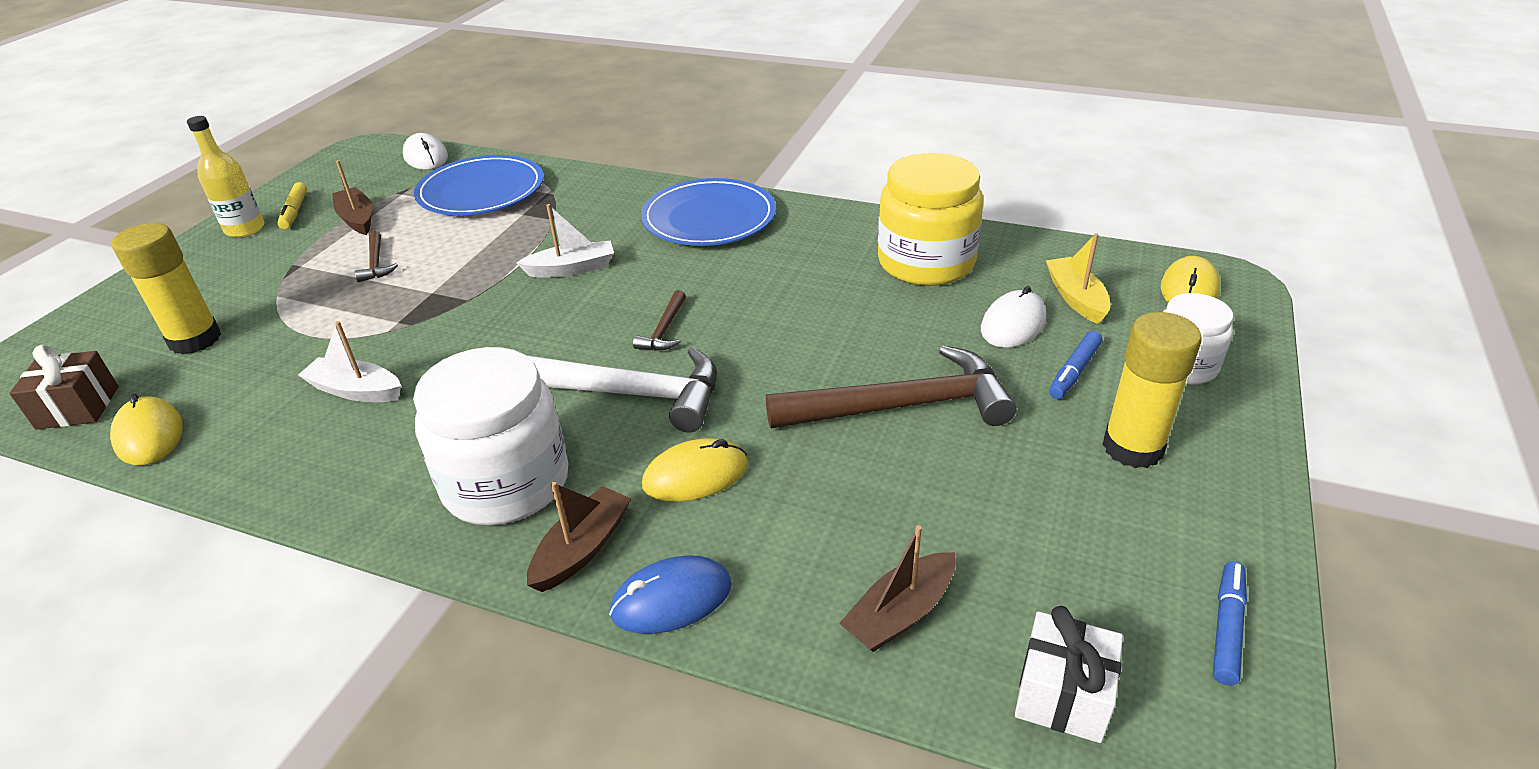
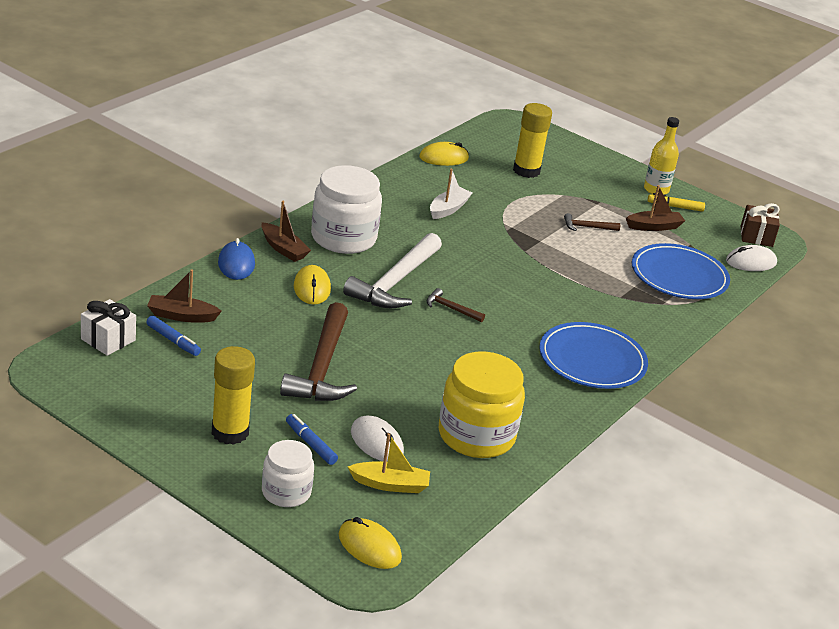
camera: 100 degrees right, 5 degrees down
brown gift [9,345,119,430] -> brown gift moved to [741,203,780,247]
white boat [517,204,614,278] -> none
brown boat [839,525,955,652] -> brown boat turned 60 degrees counterclockwise [147,269,222,323]
blue marker [1213,561,1247,685] -> blue marker moved to [146,315,201,356]

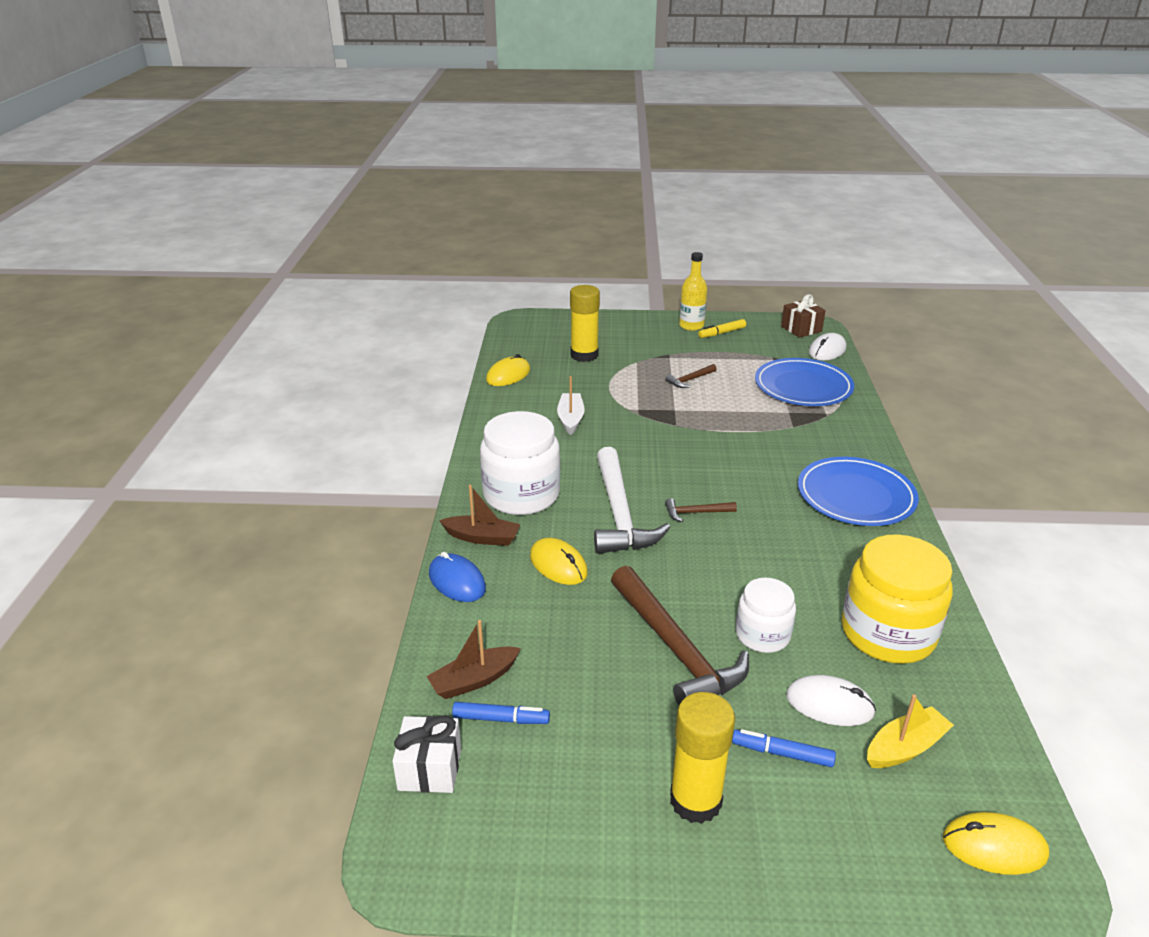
camera: 30 degrees left, 0 degrees up
white jar [262,440,314,507] -> white jar moved to [736,578,796,653]
brown boat [626,185,685,231] -> none

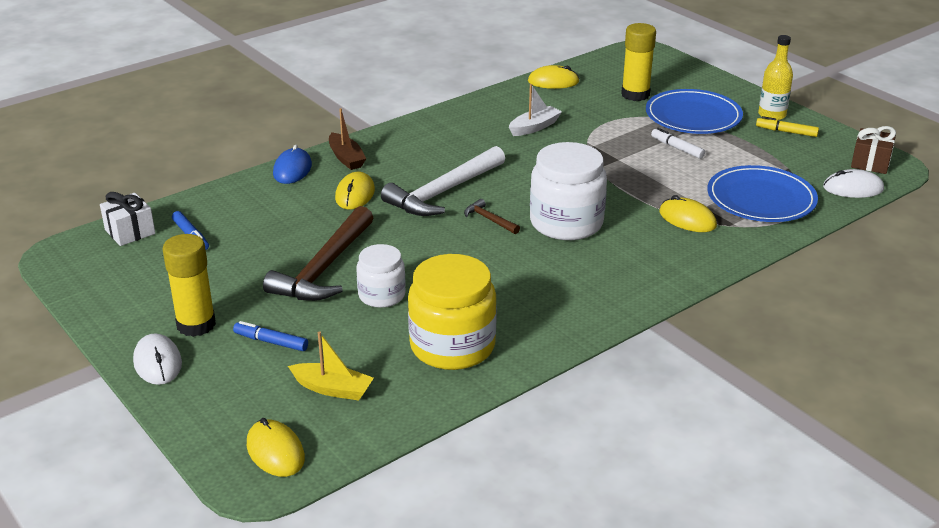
camera: 50 degrees right, 0 degrees up
brown boat [426,620,521,699] -> none
white jar [480,411,560,515] -> white jar moved to [530,142,607,240]
brown hammer [665,364,717,388] -> white marker [651,128,705,159]
blue marker [732,729,836,767] -> blue marker turned 45 degrees counterclockwise [233,321,308,351]
white mouse [786,675,876,726] -> white mouse moved to [133,333,182,385]
blue plate [798,457,919,526] -> blue plate moved to [646,89,743,134]
none -> yellow mouse [659,195,717,232]

